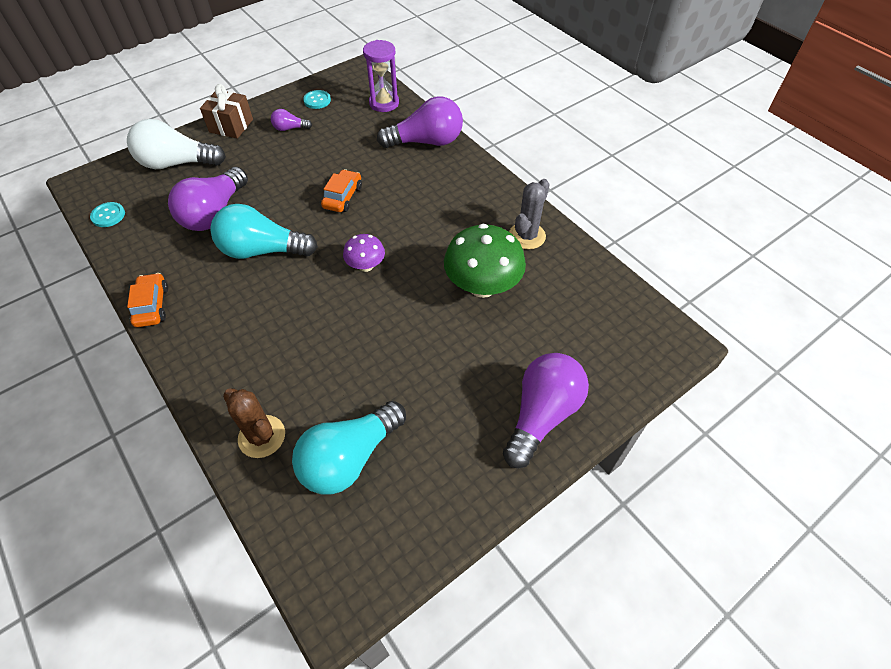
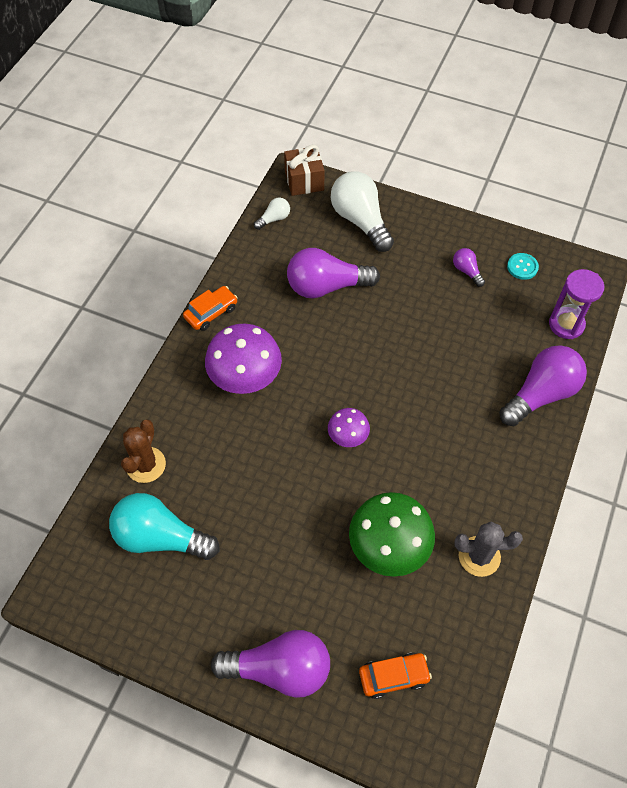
camera: 60 degrees right, 5 degrees up
turquoise button [90,202,125,227] -> white light bulb [254,198,290,230]
brown gift [200,84,253,139] -> brown gift moved to [284,144,325,196]
turquoise light bulb [210,204,318,259] -> none
orange car [321,169,362,212] -> orange car moved to [359,652,432,699]
purple light bulb [377,96,463,148] -> purple light bulb turned 90 degrees counterclockwise [499,346,587,426]
none -> purple mushroom [205,324,282,394]

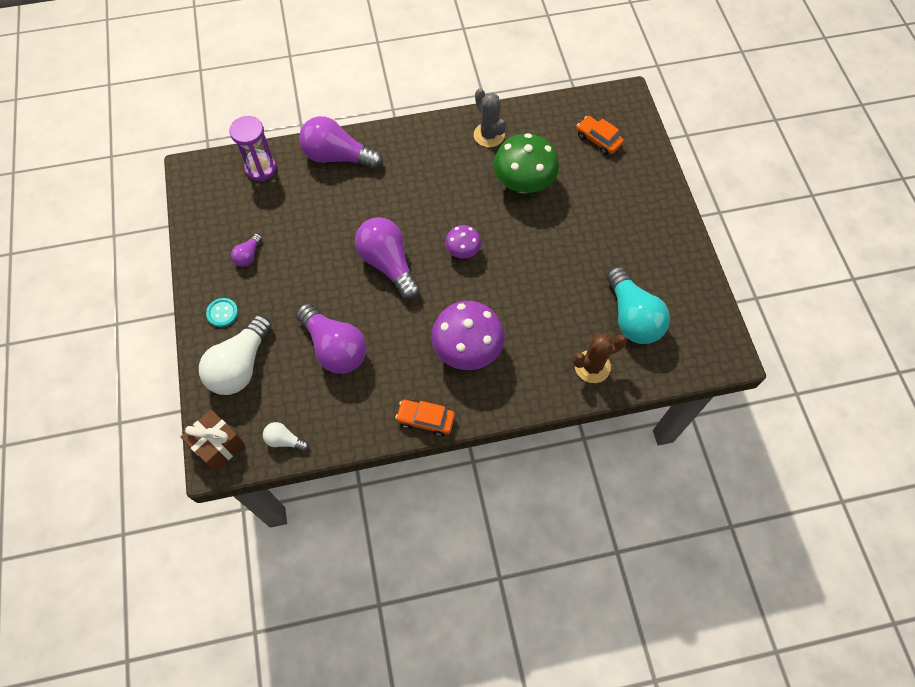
camera: 125 degrees left, 5 degrees up
purple light bulb [211,630,330,698] -> purple light bulb moved to [355,217,420,300]
turquoise button [507,253,539,280] -> turquoise button moved to [206,298,238,327]

